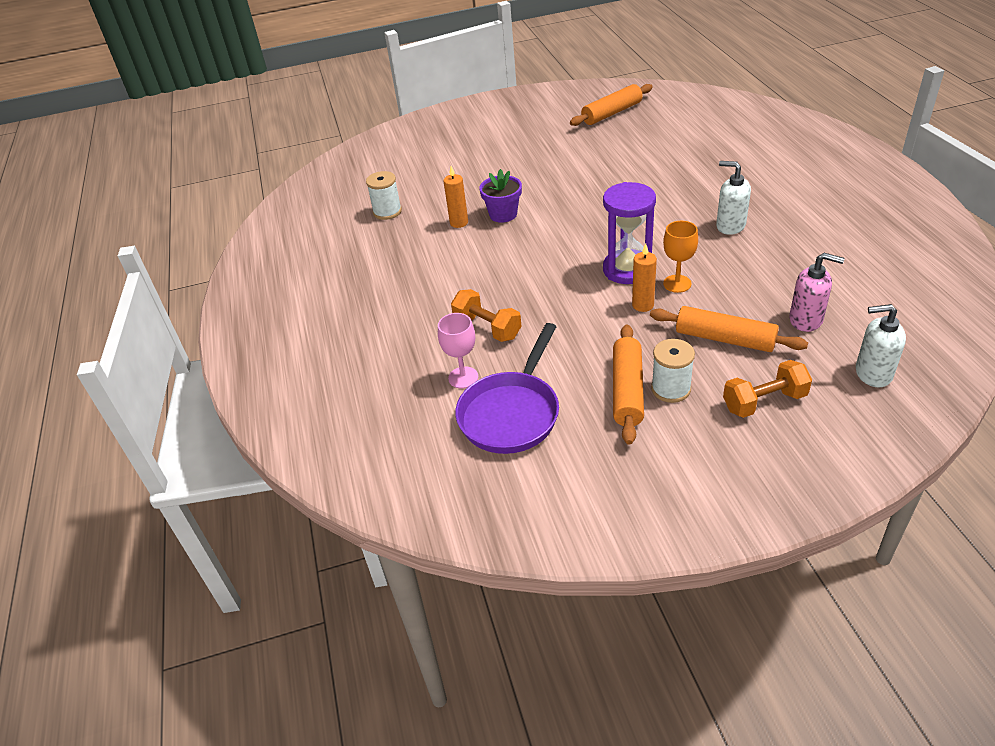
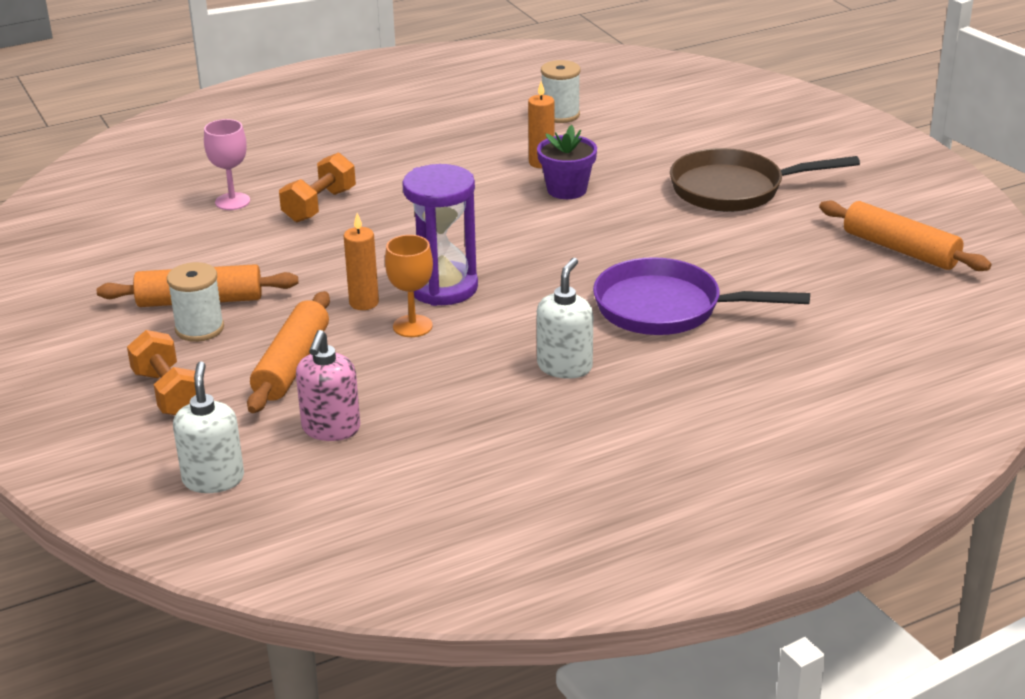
camera: 75 degrees right, 10 degrees down
purple pan [455,323,559,454] -> purple pan moved to [593,257,810,335]
none -> brown pan [670,148,860,212]

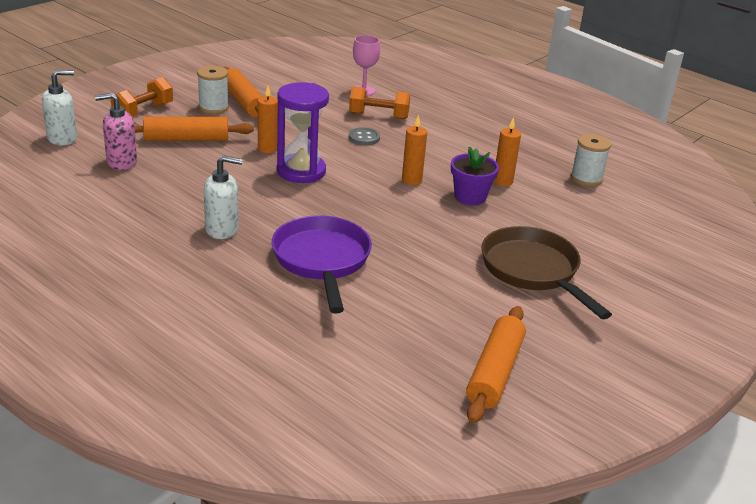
camera: 65 degrees right, 0 degrees up
orange goblet [385,235,433,337] -> none
none -> grey button [349,127,380,145]
none -> orange candle [402,115,427,185]

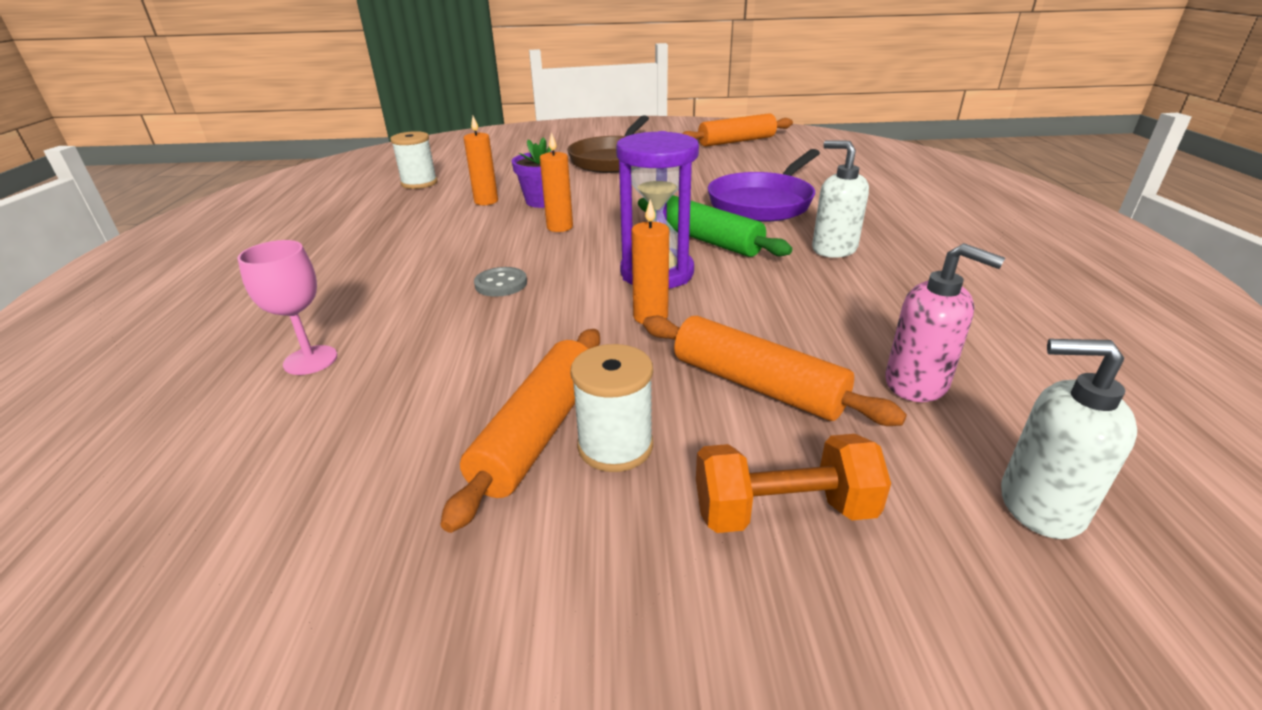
camera: 130 degrees left, 0 degrees up
orange dumbbell [349,86,410,119] -> none
none -> green rolling pin [638,195,792,257]

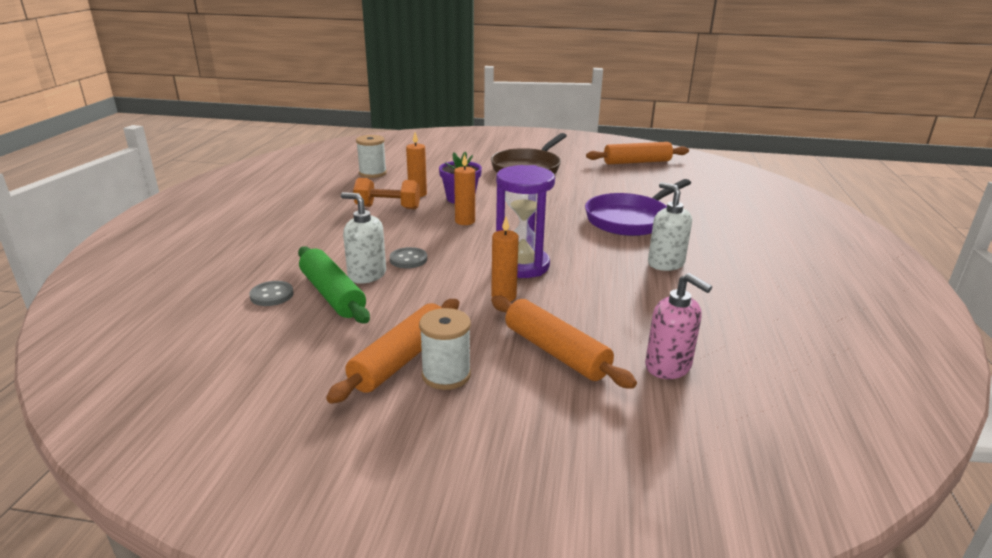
camera: 10 degrees right, 5 degrees down
pink goblet [237,240,337,375] -> grey button [249,281,294,306]
green rolling pin [638,195,792,257] -> green rolling pin moved to [298,246,370,323]
orange dumbbell [696,434,891,533] -> orange dumbbell moved to [353,178,420,209]
white soap dispenser [1001,339,1137,539] -> white soap dispenser moved to [341,192,386,284]

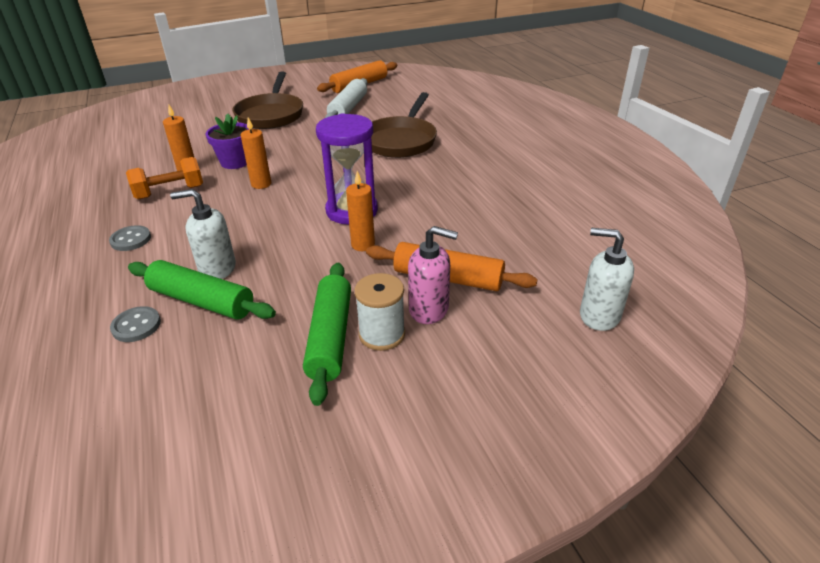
camera: 30 degrees left, 10 degrees up
orange rolling pin [326,299,459,404] -> green rolling pin [303,263,351,406]
white spool [356,135,387,178] -> none
grey button [390,247,427,269] -> grey button moved to [109,225,151,251]
purple pan [585,179,691,236] -> brown pan [371,92,437,158]
pink soap dispenser [645,273,712,379] -> pink soap dispenser moved to [408,226,458,324]
white soap dispenser [648,182,692,271] -> white soap dispenser moved to [580,228,634,331]
none -> white rolling pin [325,78,368,118]

